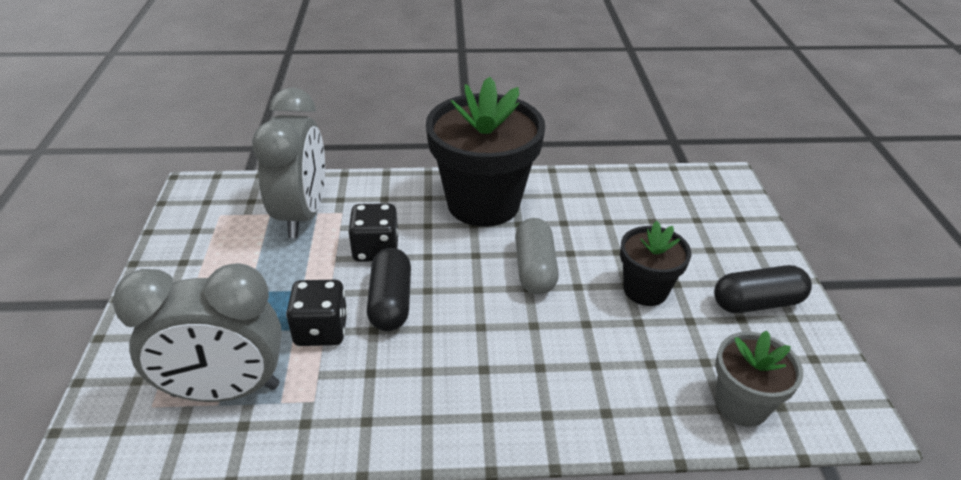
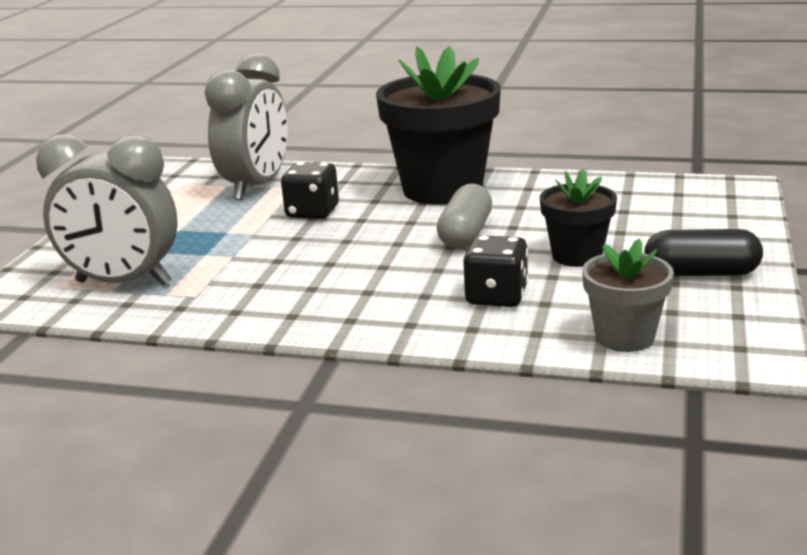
camera: 20 degrees right, 15 degrees down
black dice [286,280,348,346] -> black dice moved to [463,235,528,307]
black capsule [367,248,411,331] -> none

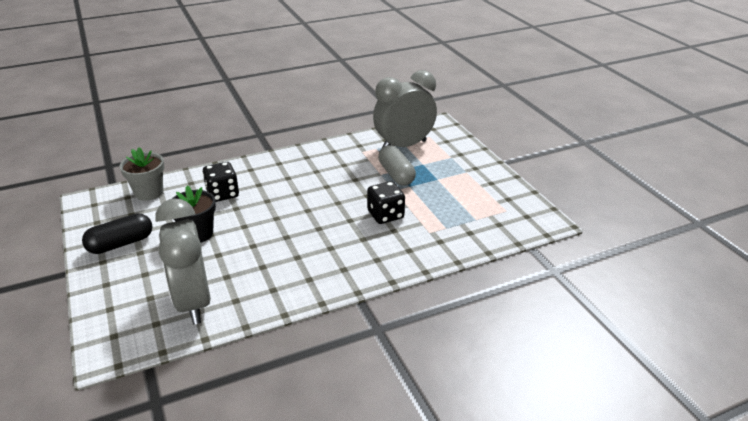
camera: 140 degrees right, 10 degrees up
grey clock [204,53,288,201] -> grey clock moved to [155,199,211,325]
black flower pot [376,46,501,205] -> none
grey capsule [437,183,492,249] -> grey capsule moved to [378,145,416,185]

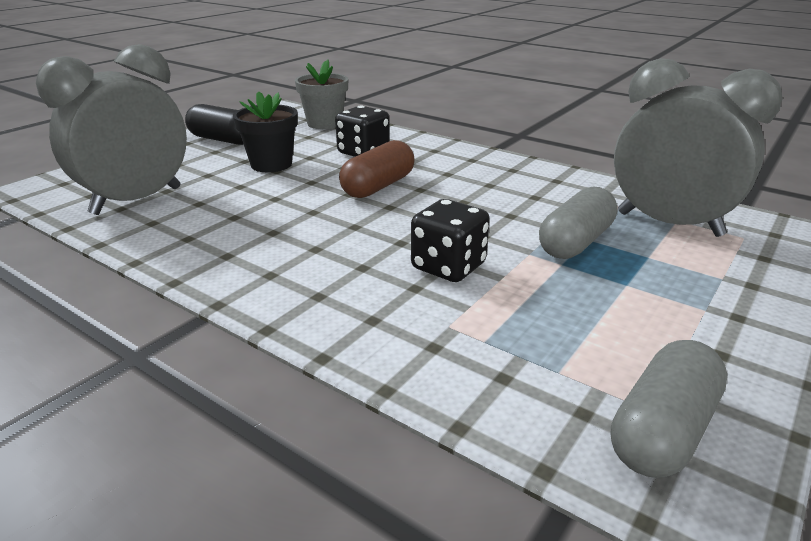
camera: 60 degrees right, 5 degrees down
none -> brown capsule [339,140,415,198]
none -> grey capsule [611,340,728,478]

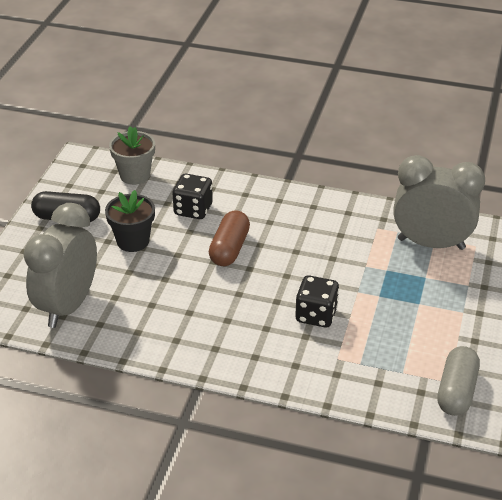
camera: 20 degrees left, 10 degrees up
grey capsule [539,186,618,259] -> none

